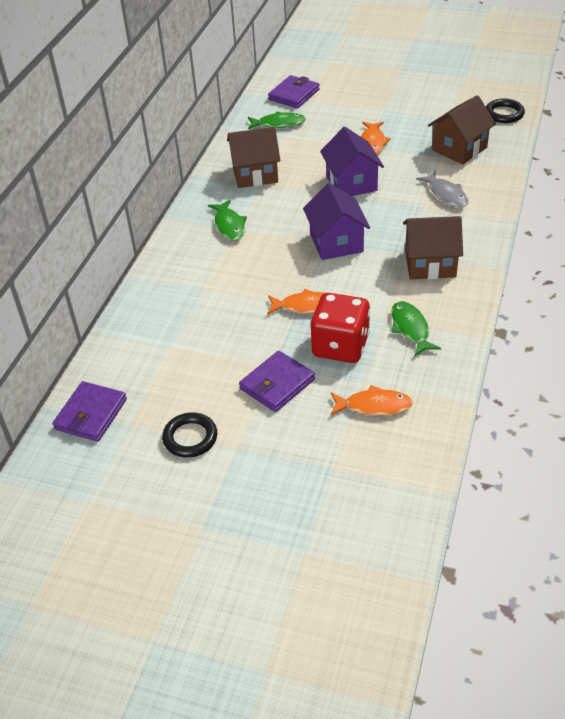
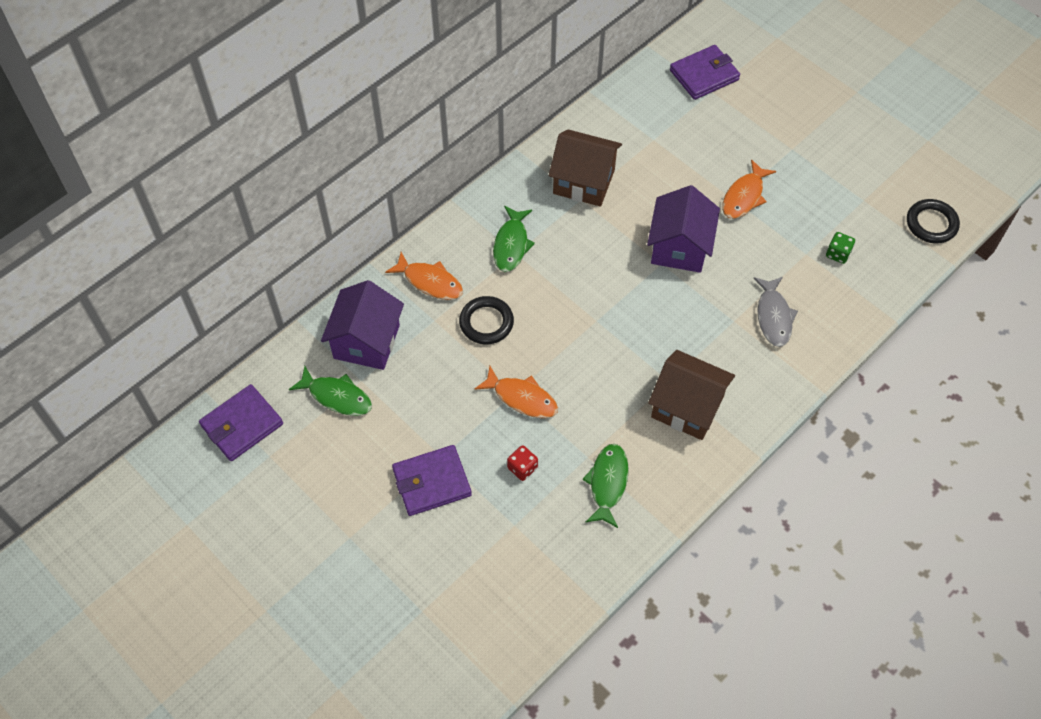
camera: 25 degrees right, 15 degrees up
black ring [162,412,217,458] -> black ring moved to [459,296,514,344]
green fish [248,112,306,129] -> green fish moved to [289,366,372,416]
purple house [303,183,370,260] -> purple house moved to [321,280,404,370]
red dice [310,293,370,363] -> red dice [507,445,538,481], size x0.41
orange fish [331,385,413,416] -> orange fish moved to [385,252,463,300]
brown house [428,95,496,164] -> green dice [826,232,855,264]

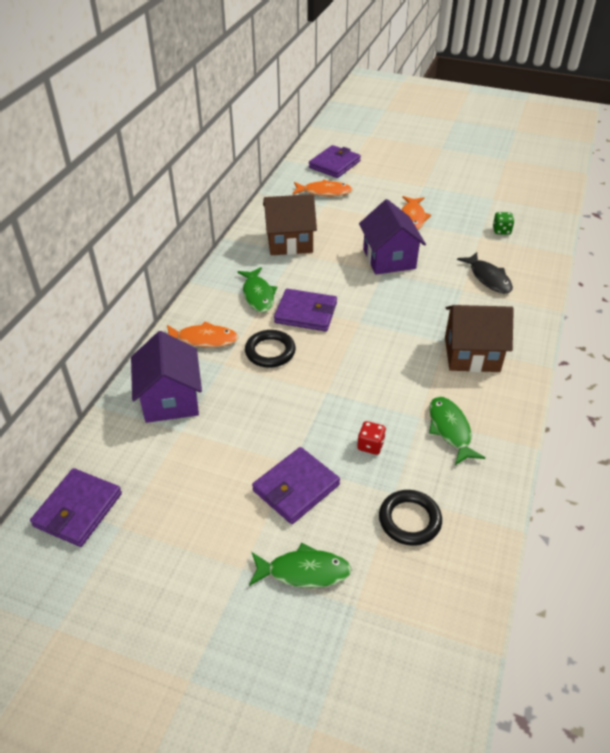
camera: 25 degrees left, 15 degrees down
green fish [289,366,372,416] -> green fish moved to [249,543,352,588]
orange fish [475,366,558,418] -> orange fish moved to [292,180,353,196]
grey fish [753,277,798,347] -> black fish [457,252,513,293]
black ring [907,199,960,243] -> black ring moved to [379,490,442,546]
none -> purple wallet [274,289,337,331]

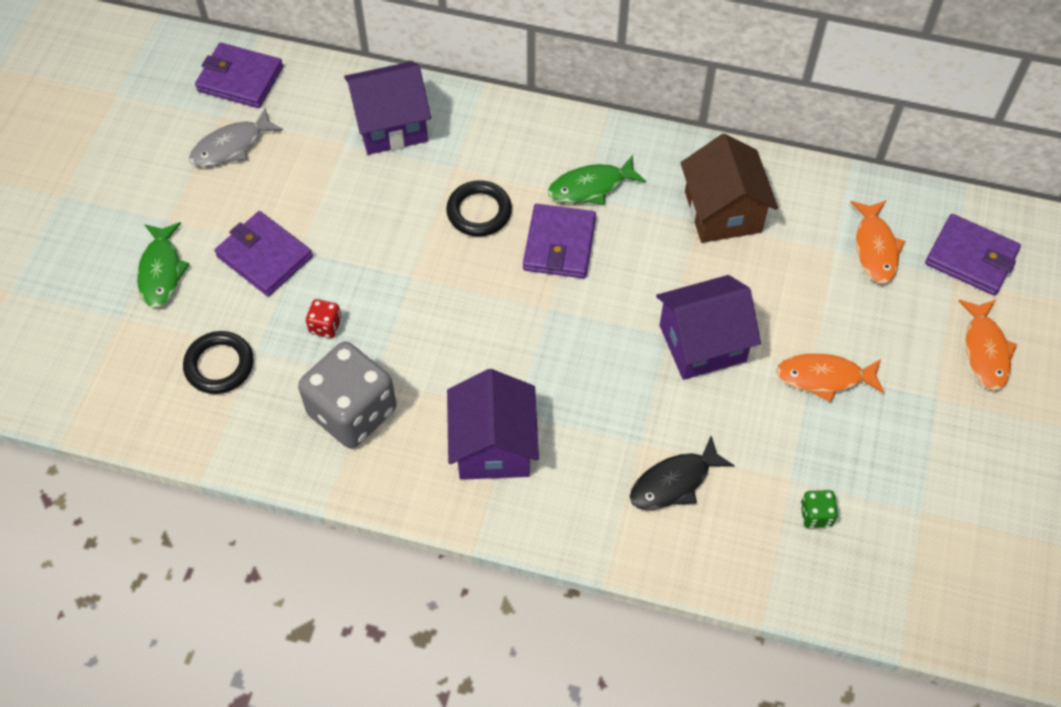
camera: 85 degrees right, 15 degrees up
orange fish [167,321,239,348] -> orange fish moved to [958,300,1018,391]
green fish [429,397,485,465] -> grey dice [298,342,396,449]
brown house [445,305,514,372] -> purple house [447,369,539,480]
none -> grey fish [189,108,283,167]

